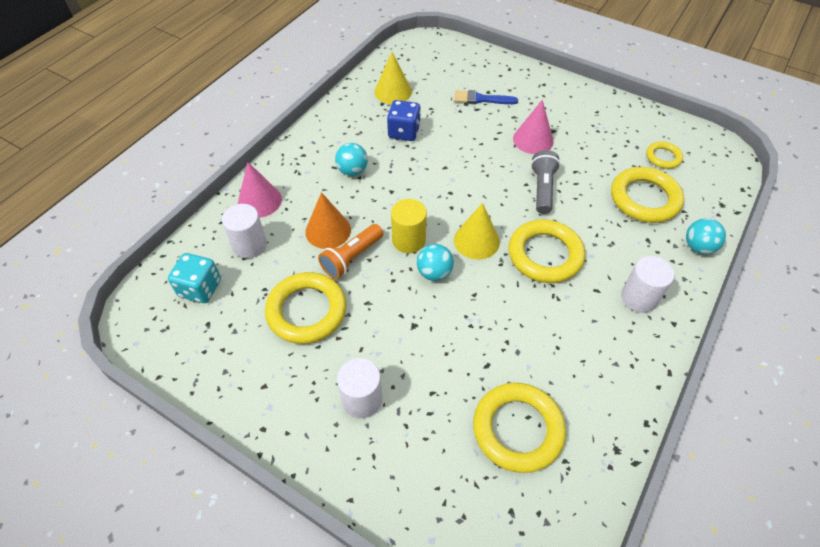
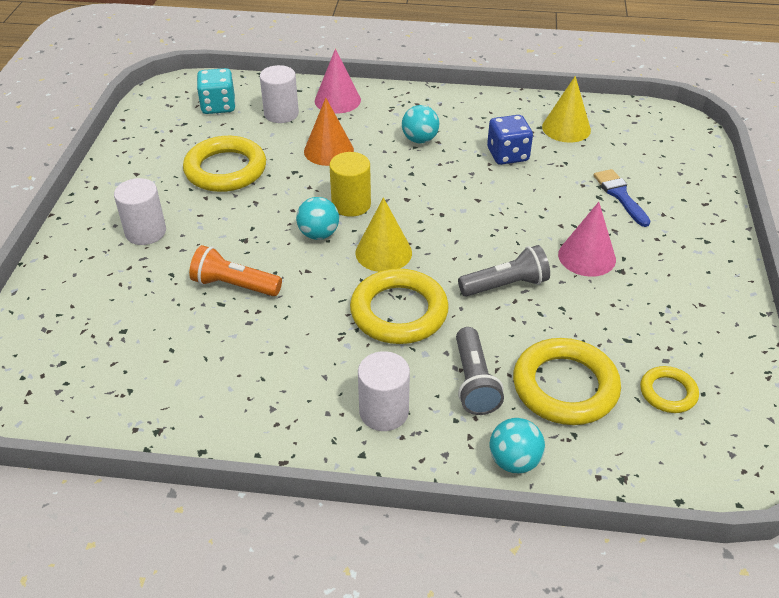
camera: 65 degrees right, 10 degrees down
orange flashlight [318,224,383,279] -> orange flashlight moved to [189,245,282,296]
yellow ring [473,383,566,473] -> none
none -> grey flashlight [456,327,504,415]

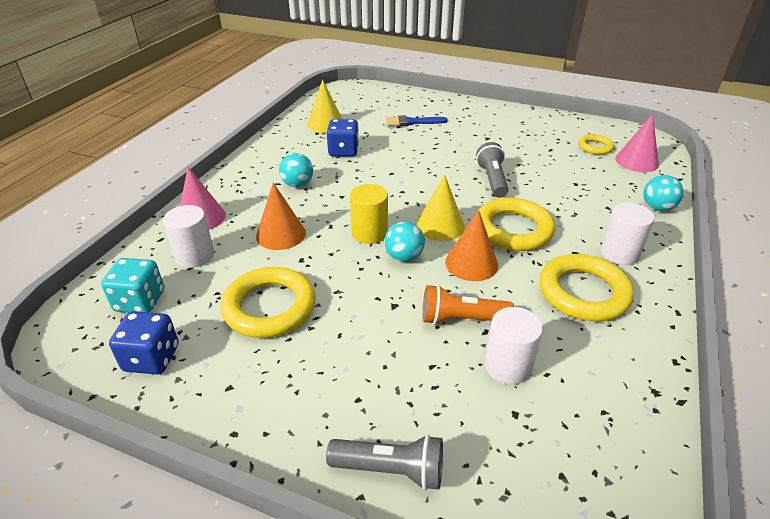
camera: 75 degrees left, 5 degrees down
white cylinder [114,178,166,245] -> white cylinder moved to [484,307,543,385]
orange flashlight [189,245,282,296] -> orange flashlight turned 60 degrees clockwise [422,285,514,325]
grey flashlight [456,327,504,415] -> grey flashlight moved to [326,435,443,490]
yellow ring [513,338,621,425] -> yellow ring moved to [539,254,634,321]
pink cone [558,202,616,277] -> pink cone moved to [615,114,659,172]
none -> blue dice [109,311,179,375]
none -> orange cone [445,210,498,281]

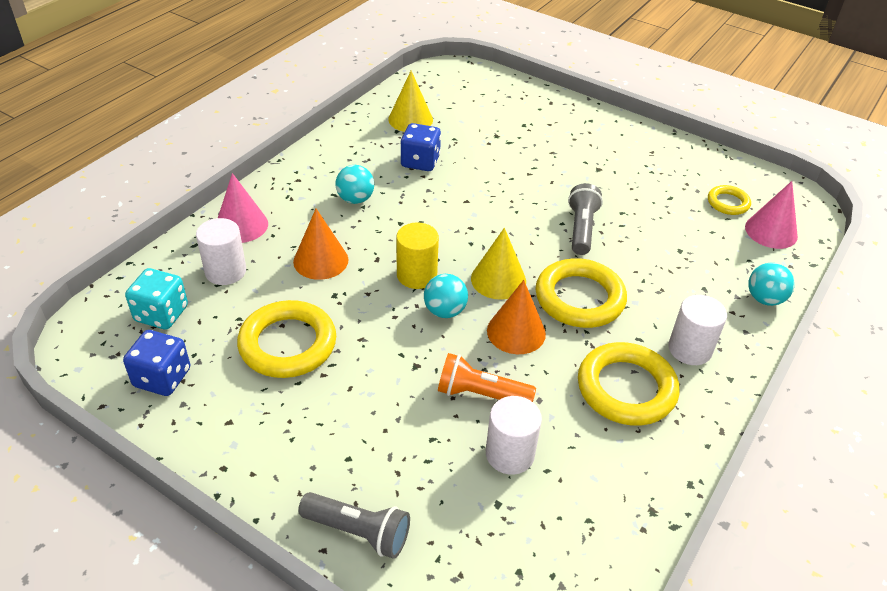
camera: 10 degrees right, 5 degrees up
blue brush [386,115,448,126] -> none

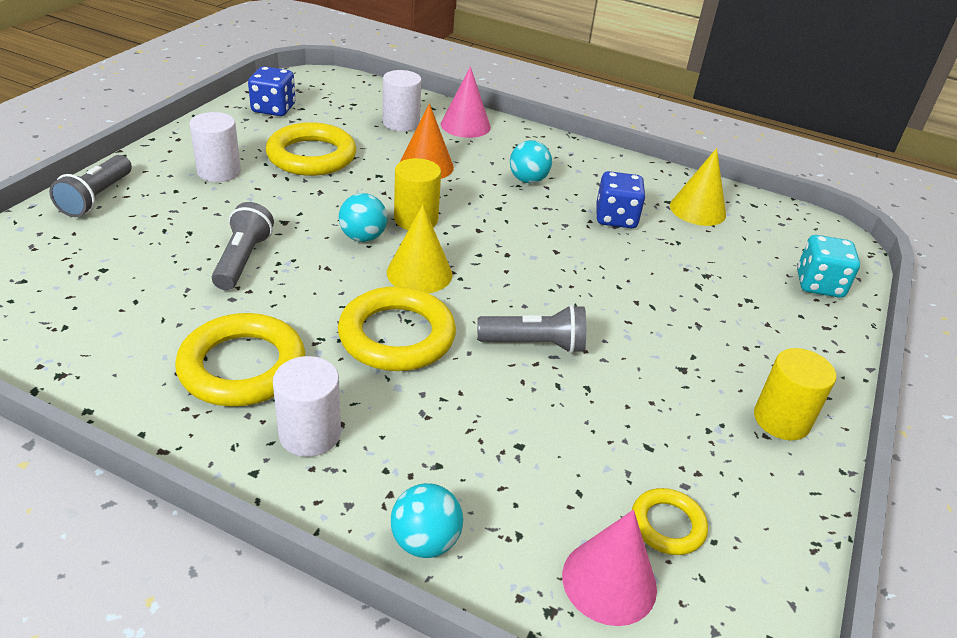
camera: 80 degrees right, 5 degrees down
turquoise dice [125,268,188,329] -> turquoise dice moved to [797,235,860,298]
orange flashlight [438,353,536,402] -> grey flashlight [212,202,274,290]
white cylinder [486,396,542,475] -> white cylinder moved to [189,112,241,182]
orange cone [487,280,546,354] -> none
none -> yellow cylinder [754,348,836,440]

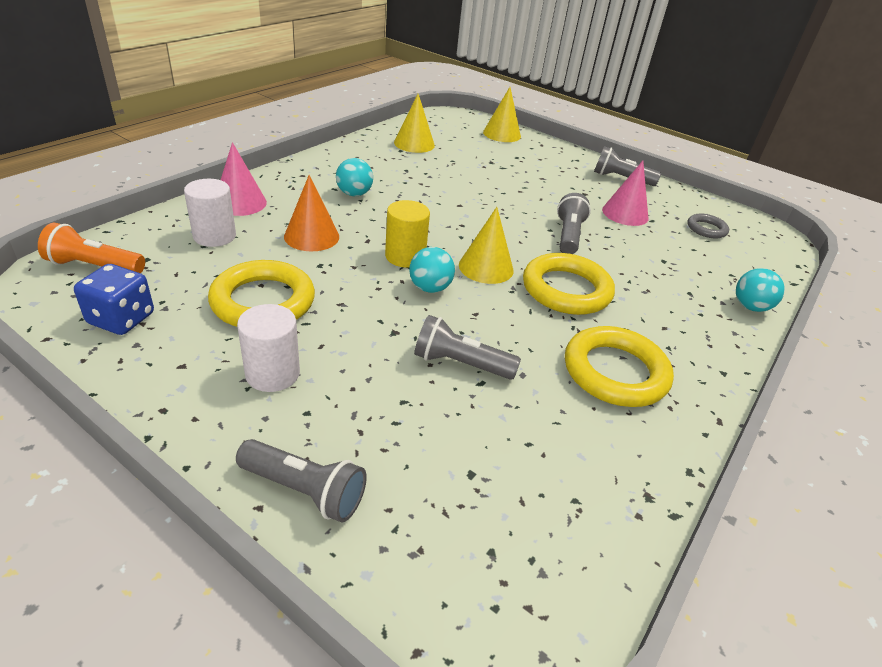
camera: 80 degrees left, 0 degrees up
white cylinder [273,356,341,457] -> none
pink cone [562,510,657,626] -> pink cone moved to [602,161,648,226]
blue dice [596,171,645,228] -> none
yellow ring [632,488,708,555] -> grey ring [687,214,729,239]
yellow cylinder [754,348,836,440] -> grey flashlight [594,146,661,186]
turquoise dice [797,235,860,298] -> yellow cone [483,87,521,142]
none -> orange flashlight [38,223,145,273]

